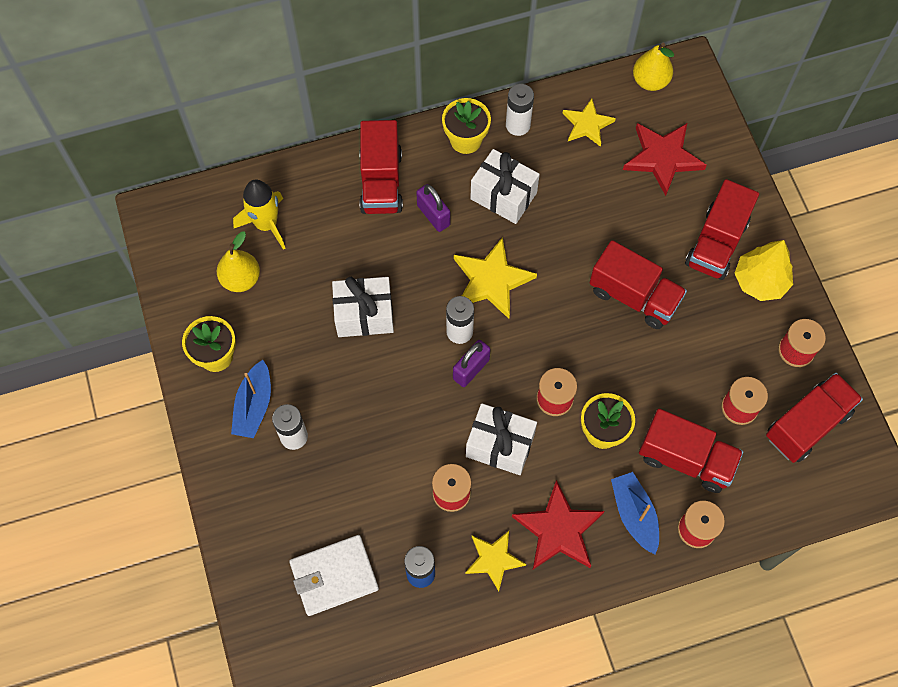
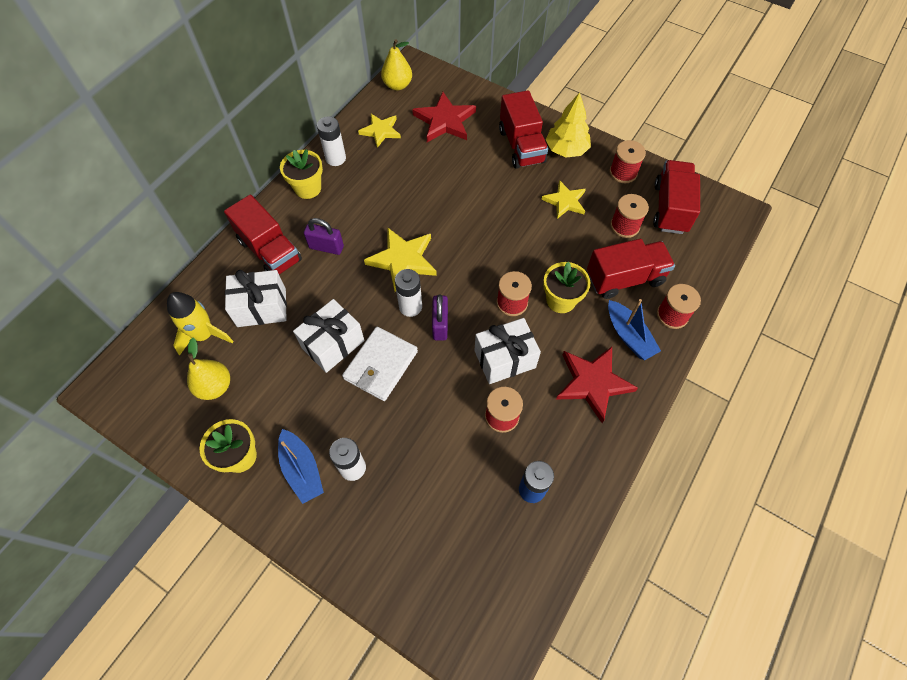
camera: 40 degrees left, 5 degrees down
white wallet [289,535,379,616] -> white wallet moved to [342,327,418,401]
yellow star [465,531,526,591] -> yellow star moved to [541,180,586,219]
white gift [470,149,540,224] -> white gift moved to [225,270,287,327]
red truck [590,240,687,329] -> none
blue boat [611,472,659,554] -> blue boat turned 150 degrees counterclockwise [608,299,661,360]

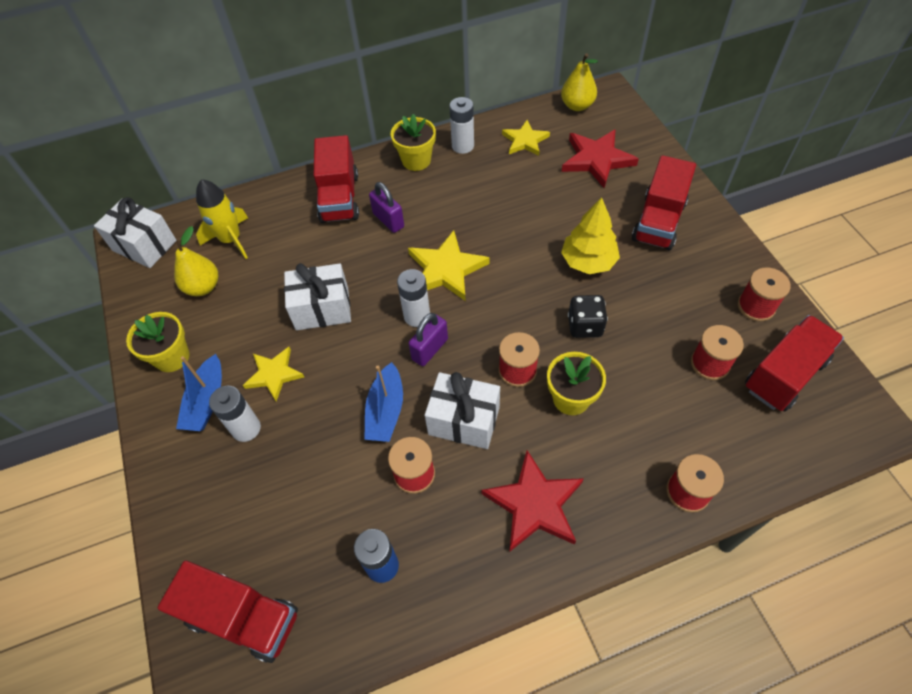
camera: 40 degrees right, 5 degrees down
white gift [225,270,287,327] -> white gift moved to [94,197,177,268]
white wallet [342,327,418,401] -> none
yellow star [541,180,586,219] -> yellow star moved to [243,347,304,401]
yellow tree [546,92,591,158] -> yellow tree moved to [561,197,620,274]
red truck [587,239,675,299] -> red truck moved to [157,561,298,663]
blue boat [608,299,661,360] -> blue boat moved to [364,362,403,442]
none -> black dice [568,295,608,338]

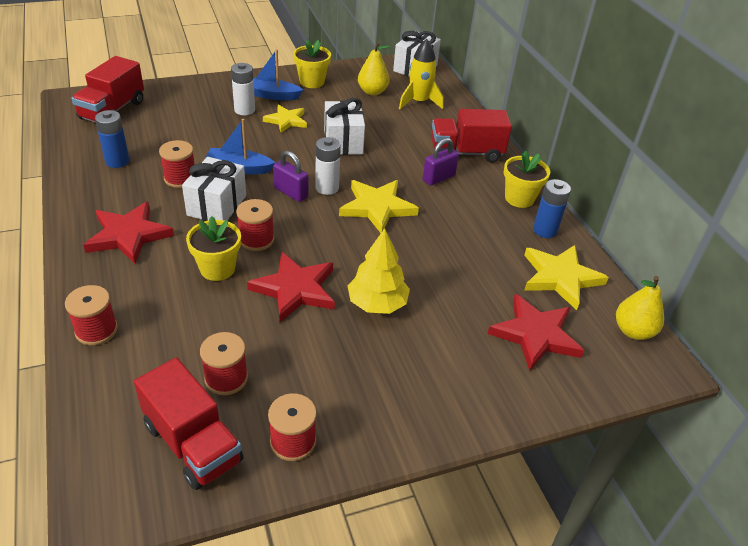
camera: 85 degrees right, 15 degrees down
white battery [449,97,474,154] -> blue battery [533,179,571,238]
yellow star [502,120,550,156] -> yellow star [524,245,609,310], size x1.52
black dice [568,295,608,338] -> red star [247,252,335,322]
red truck [632,155,696,250] -> none

